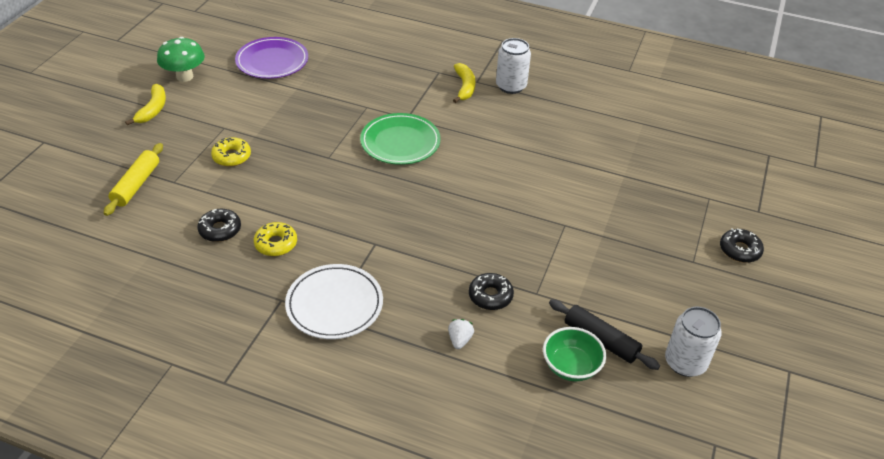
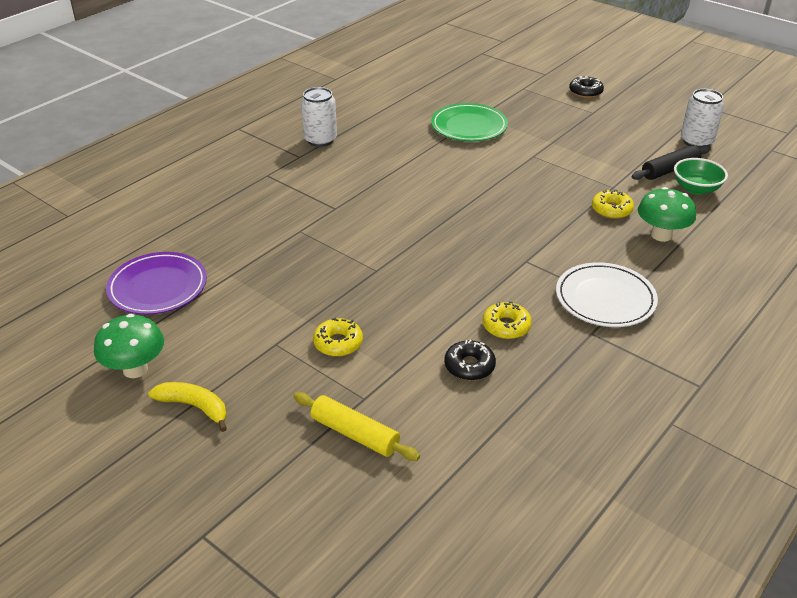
camera: 70 degrees left, 5 degrees down
green plate [360,113,441,165] -> green plate moved to [431,103,508,141]
white strawberry [448,319,474,349] -> green mushroom [638,187,696,242]
yellow banana [453,63,475,103] -> none
black donut [469,273,514,310] -> yellow donut [592,189,634,219]

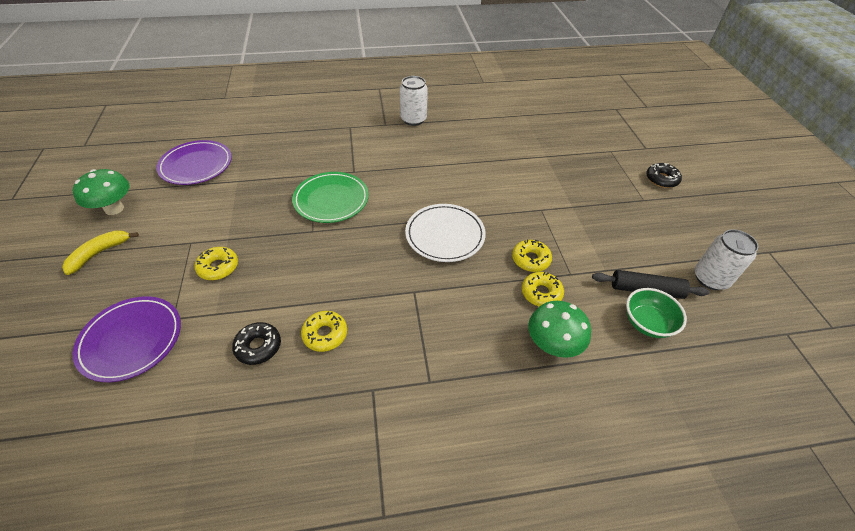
camera: 40 degrees right, 10 degrees up
yellow banana [148,382,227,432] -> yellow banana turned 120 degrees counterclockwise [62,230,139,275]
yellow rolling pin [294,392,420,461] -> purple plate [73,296,181,382]
green plate [431,103,508,141] -> green plate moved to [292,172,369,223]
white plate [556,262,658,327] -> white plate moved to [405,204,486,262]
none -> yellow donut [512,240,552,272]

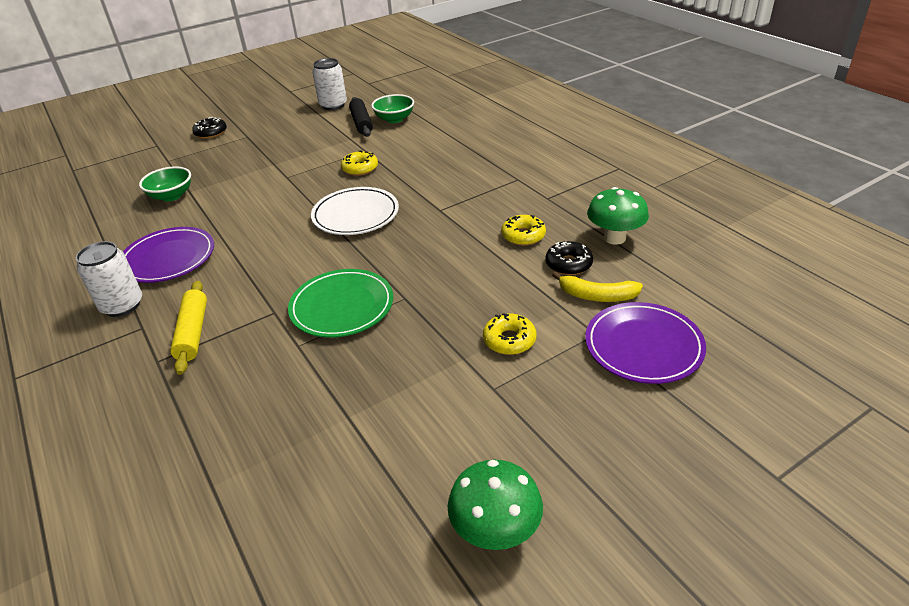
camera: 110 degrees left, 10 degrees down
yellow banana [62,230,139,275] -> yellow banana moved to [552,271,643,302]
purple plate [156,140,232,185] -> purple plate moved to [123,227,214,283]
yellow donut [522,272,564,307] -> none
green mushroom [528,301,591,358] -> green mushroom moved to [587,187,649,245]
none -> green bowl [139,166,191,202]
none -> yellow rolling pin [170,281,207,375]

